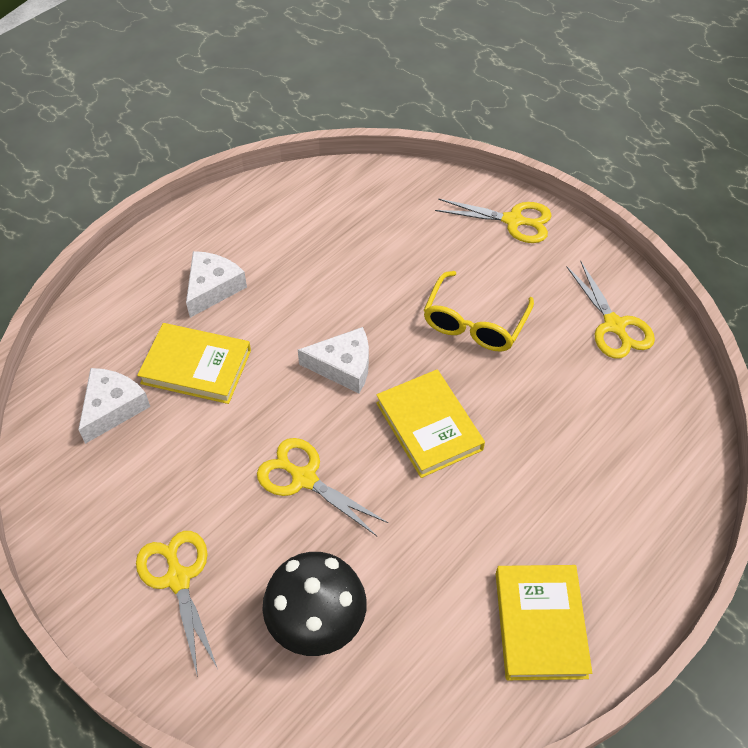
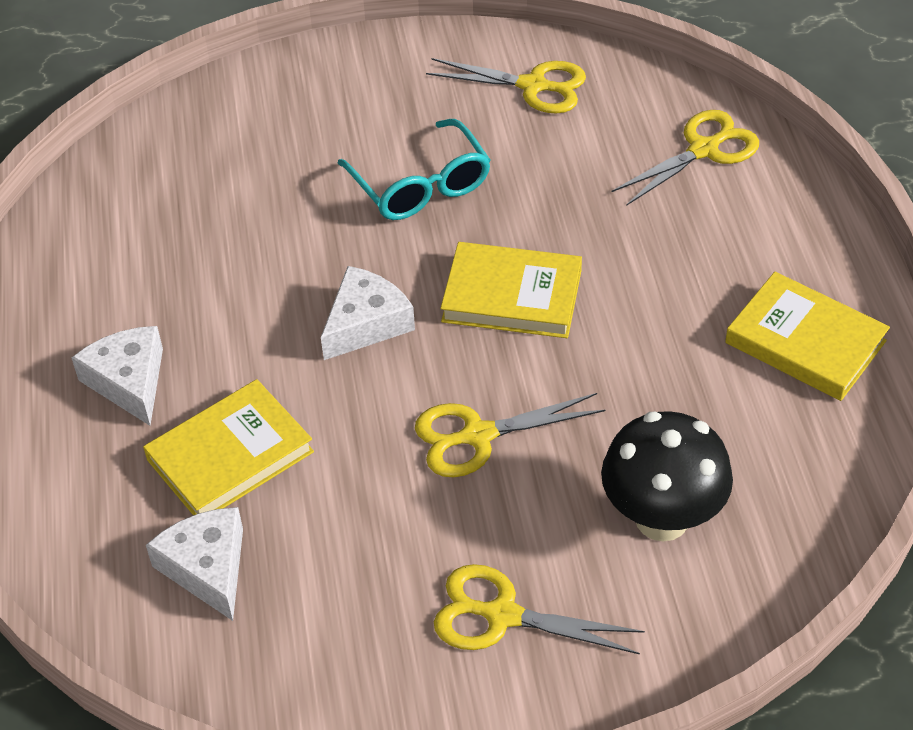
camera: 50 degrees left, 5 degrees down
yellow glasses [423,271,534,352] -> turquoise glasses [338,119,491,220]
yellow scissors [435,198,552,243] -> yellow scissors moved to [612,110,759,206]

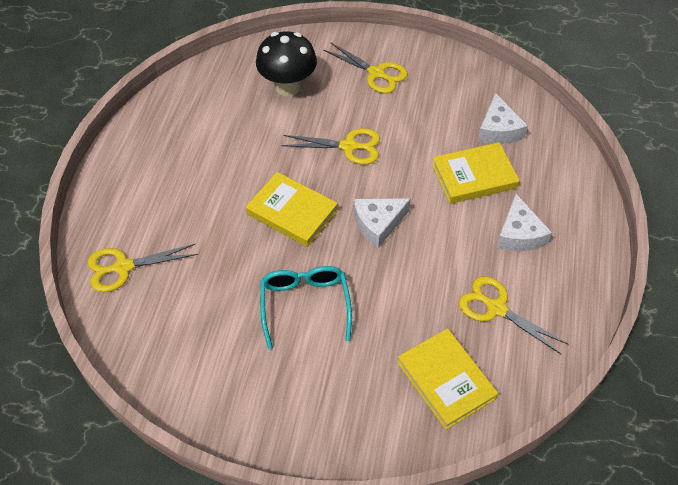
camera: 160 degrees left, 5 degrees up
yellow scissors [426,58,586,113] -> yellow scissors moved to [459,276,569,355]
yellow book [725,272,890,401] -> yellow book moved to [397,328,498,430]

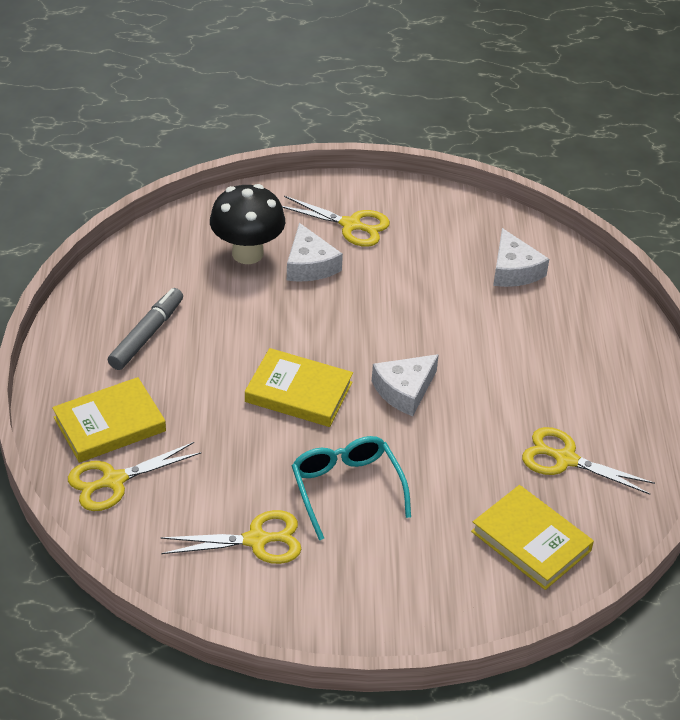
camera: 15 degrees left, 10 degrees down
yellow scissors [282,128,380,165] -> yellow scissors moved to [160,510,301,564]
yellow book [432,142,520,204] -> yellow book moved to [52,377,166,463]
white cheese [496,194,552,251] -> white cheese moved to [287,223,343,282]
none -> grey marker [108,288,183,370]

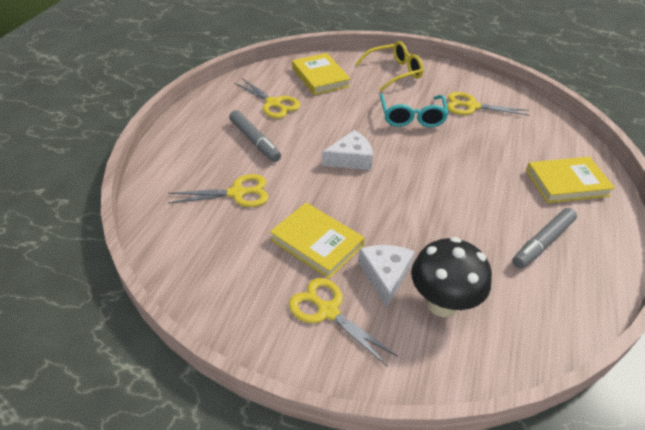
camera: 160 degrees left, 0 degrees up
yellow scissors [68,442,201,511] -> yellow scissors moved to [168,174,269,207]
yellow book [245,348,353,427] -> yellow book moved to [270,203,365,279]
white cheese [493,228,549,287] -> none
none -> grey marker [229,110,281,162]
none -> yellow glasses [355,41,423,91]

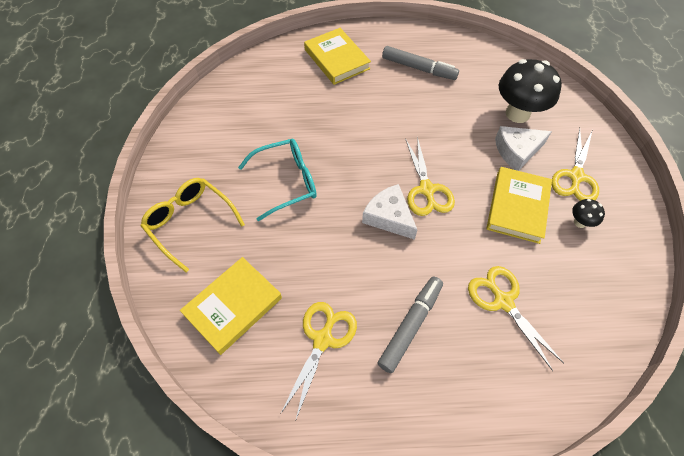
camera: 110 degrees left, 15 degrees up
yellow scissors [447,92,529,116] -> yellow scissors moved to [405,136,455,216]
none -> black mushroom [572,199,605,228]

